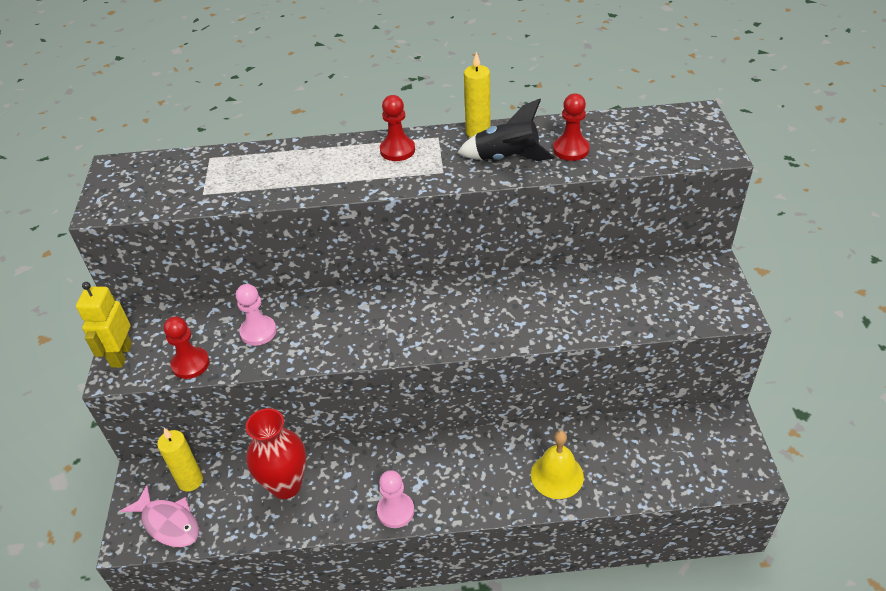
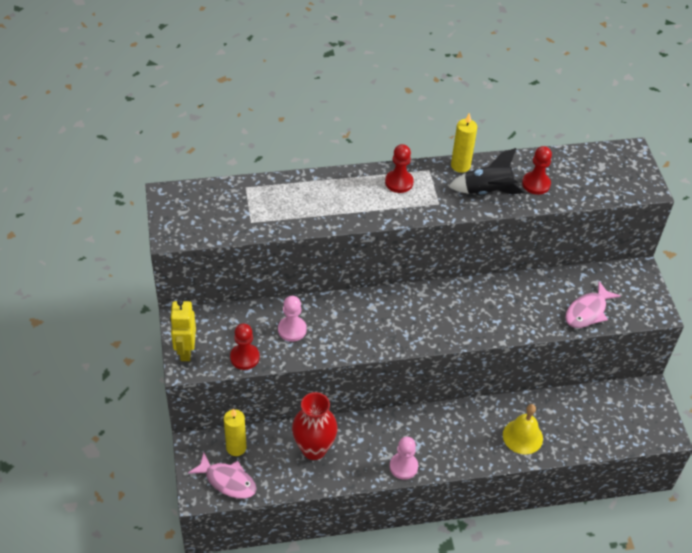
camera: 10 degrees left, 5 degrees up
none -> pink fish [565,281,620,328]

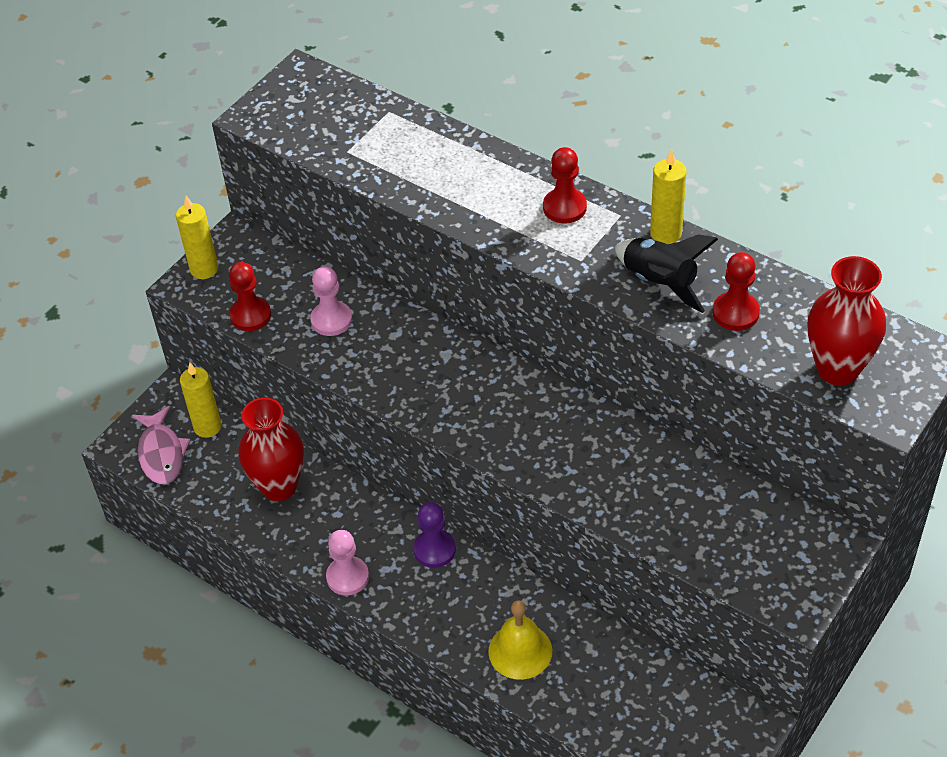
camera: 50 degrees right, 0 degrees up
yellow robot [170,299,196,361] -> yellow candle [176,196,218,279]
pink fish [565,281,620,328] -> none
none -> purple pawn [413,502,456,568]
none -> red vase [807,256,886,386]

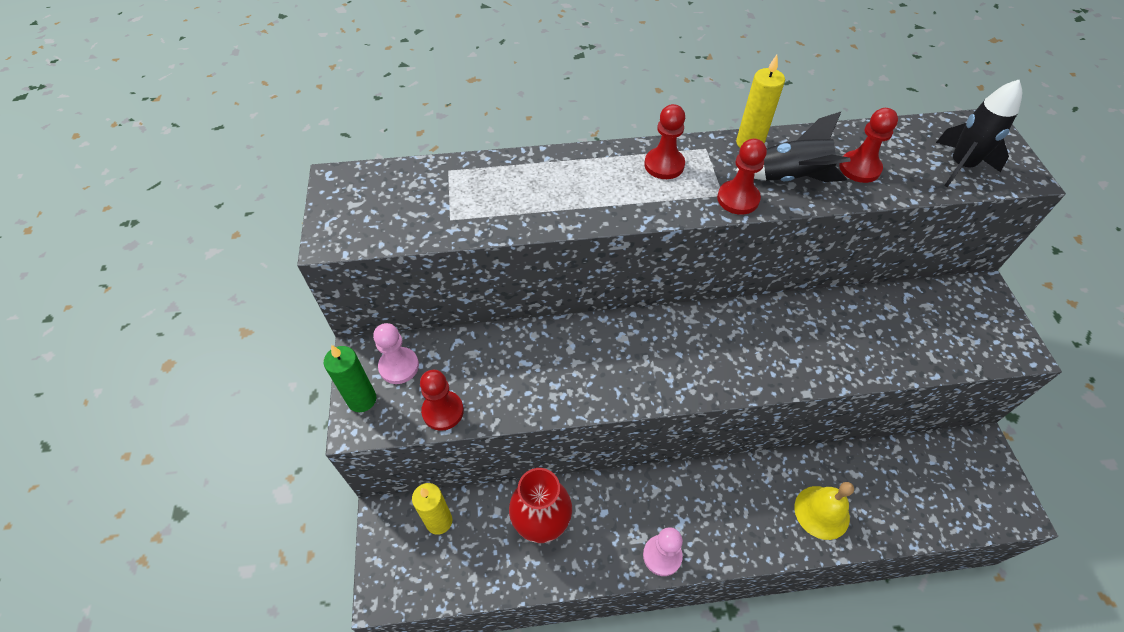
camera: 45 degrees left, 5 degrees up
pink fish [132,406,190,484] -> none
yellow candle [176,196,218,279] -> green candle [324,345,376,412]
pink pawn [310,266,352,336] -> pink pawn moved to [373,323,419,384]
purple pawn [413,502,456,568] -> none
red vase [807,256,886,386] -> black rocket [936,79,1022,187]
none -> red pawn [717,138,767,215]

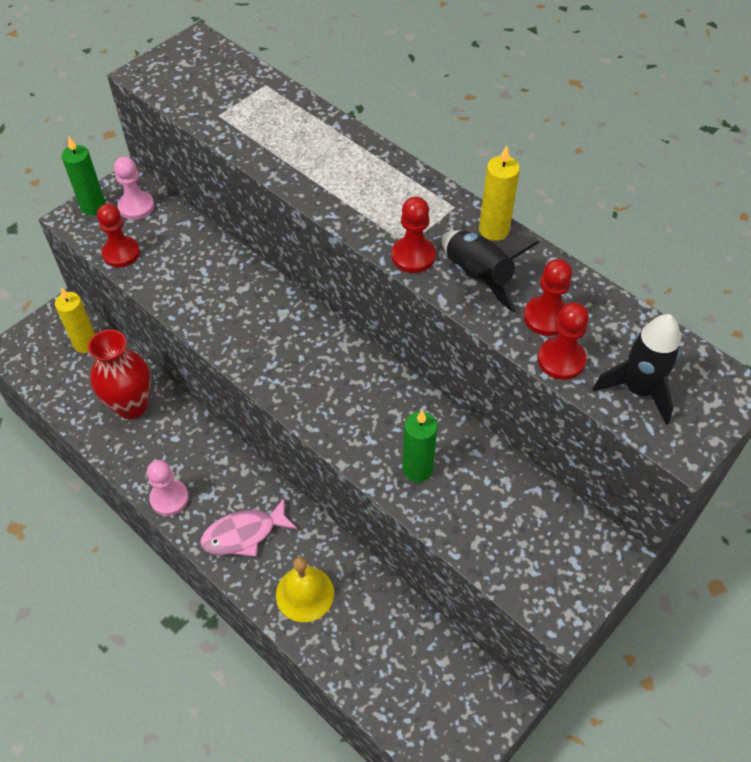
camera: 50 degrees right, 0 degrees up
red pawn [644,104,685,179] -> red pawn moved to [538,302,589,380]
none -> pink fish [201,497,297,556]
none -> green candle [402,410,438,482]

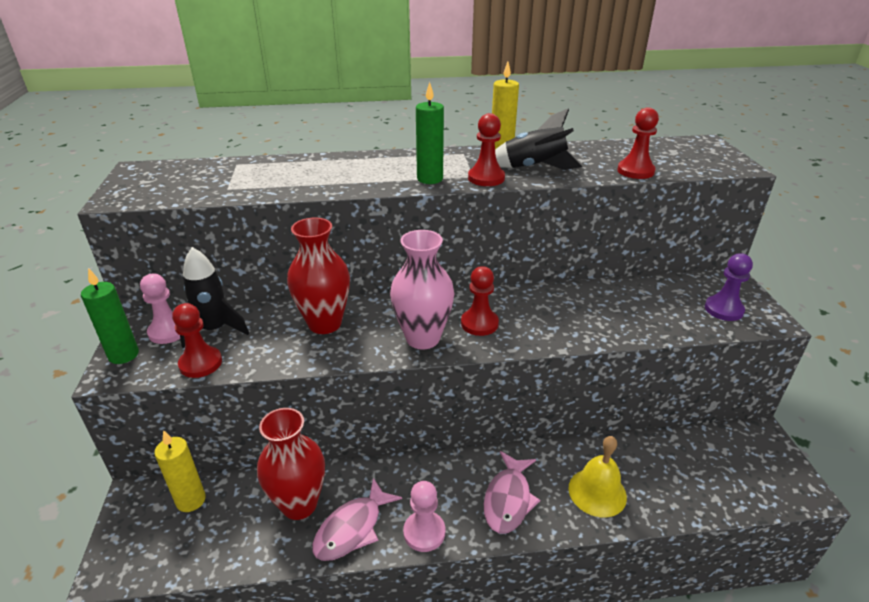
camera: 50 degrees left, 20 degrees down
green candle [402,410,438,482] -> green candle moved to [416,82,444,184]
red pawn [524,259,572,336] -> red pawn moved to [461,266,499,336]
black rocket [593,314,681,425] -> black rocket moved to [180,247,249,348]
none -> red vase [287,218,350,334]
none -> pink fish [312,478,402,561]
none -> pink vase [390,230,454,349]
none -> purple pawn [705,253,753,321]

